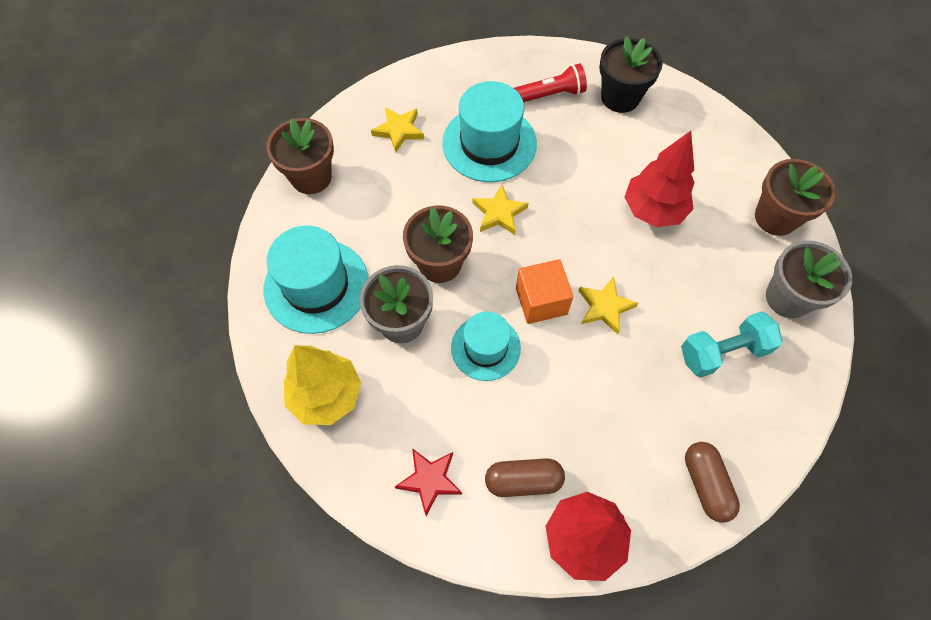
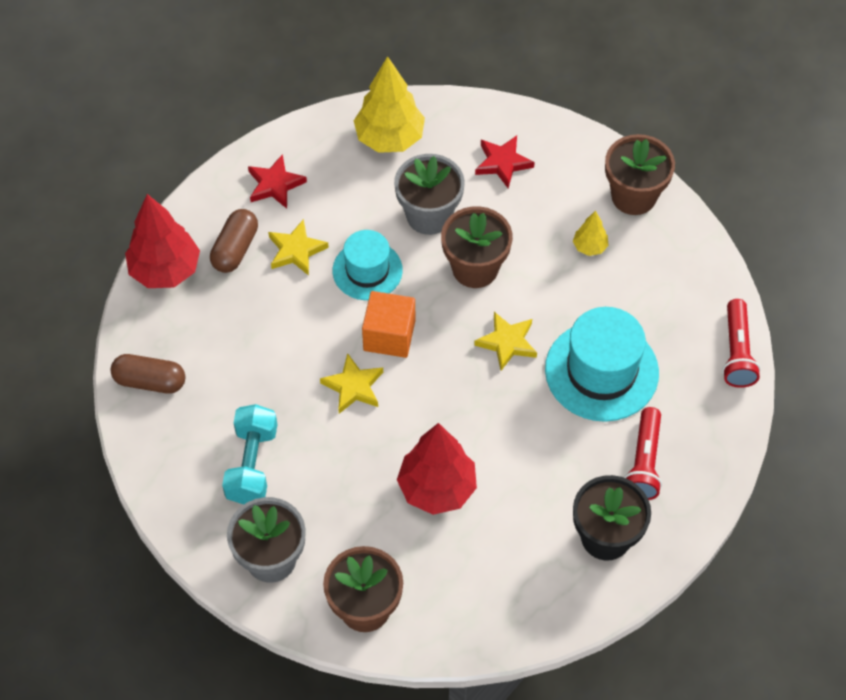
camera: 115 degrees right, 5 degrees down
turquoise hat [264,225,368,334] -> red star [475,136,535,188]
yellow star [371,107,424,153] -> yellow star moved to [268,219,329,276]
none -> yellow tree [573,211,609,256]
none -> red flashlight [722,299,761,388]

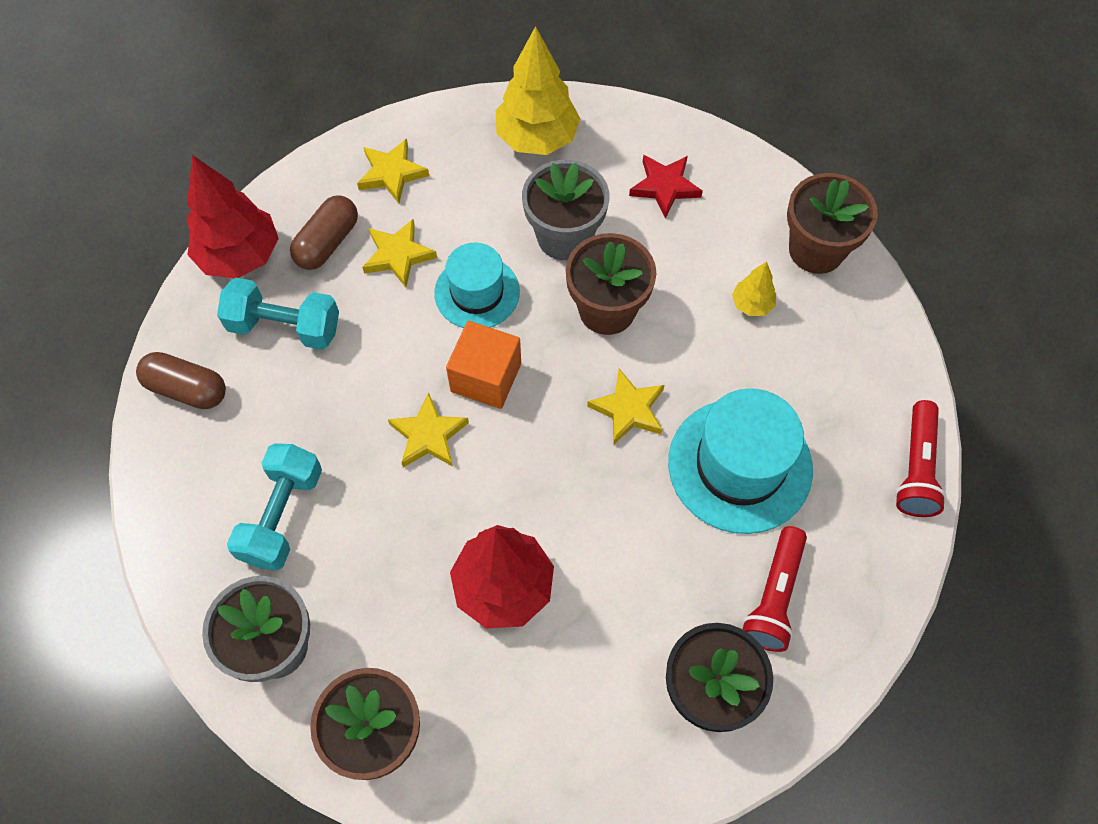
camera: 10 degrees right, 5 degrees up
red star [248,154,307,209] -> yellow star [357,139,429,203]
none -> turquoise dumbbell [217,278,339,350]

